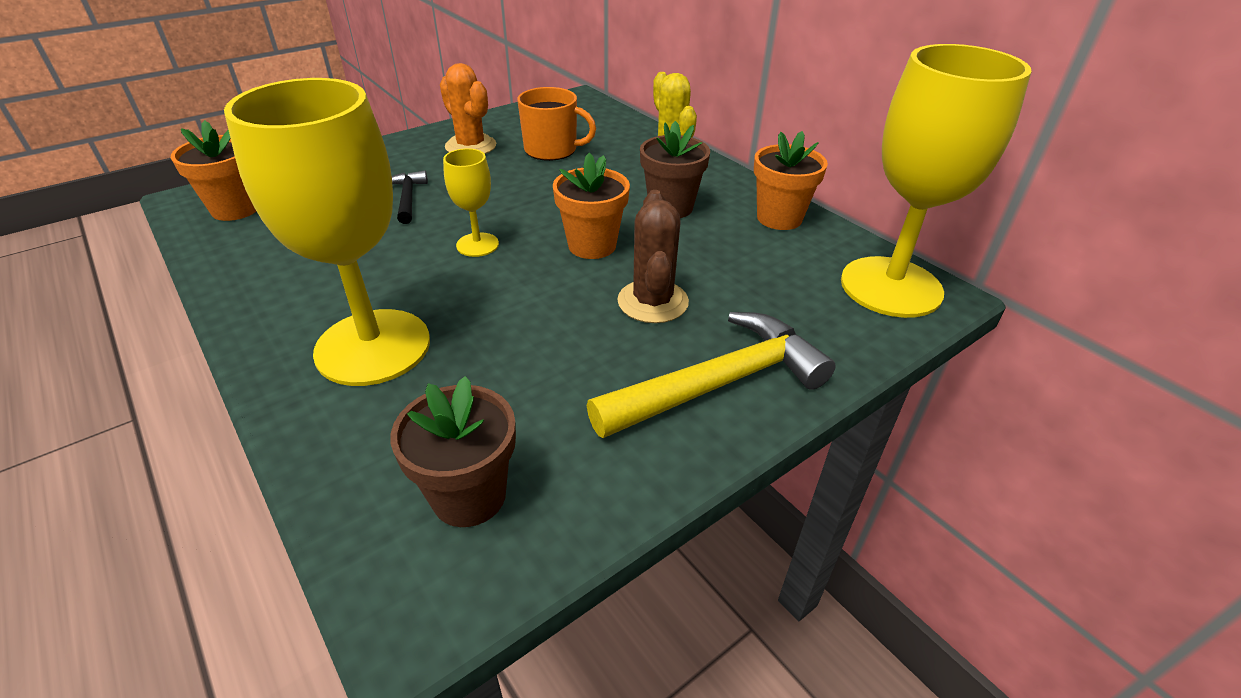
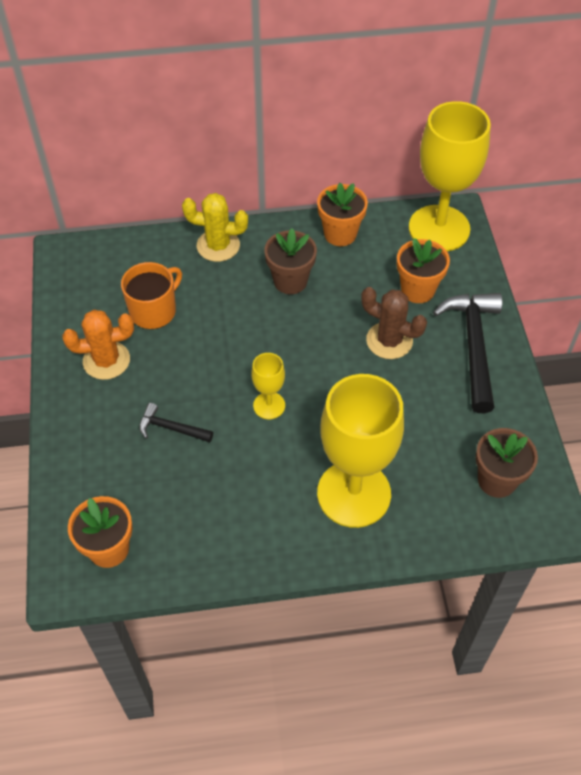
camera: 60 degrees left, 15 degrees up
orange flower pot [553,153,630,259] -> orange flower pot moved to [397,238,450,303]
yellow hammer [587,312,836,438] -> black hammer [433,293,502,413]

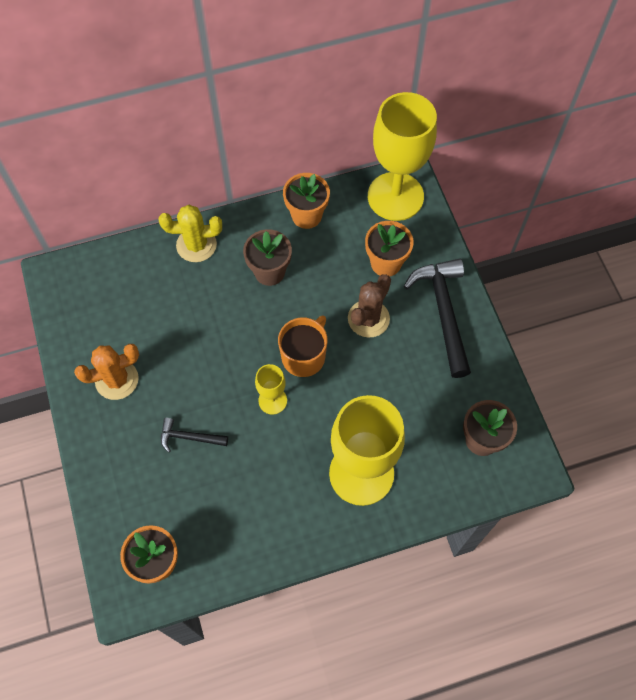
camera: 10 degrees left, 10 degrees up
orange mug [121,262,182,329] -> orange mug moved to [278,315,327,377]
brown cactus [361,287,427,359] -> brown cactus turned 75 degrees counterclockwise [348,274,391,338]

